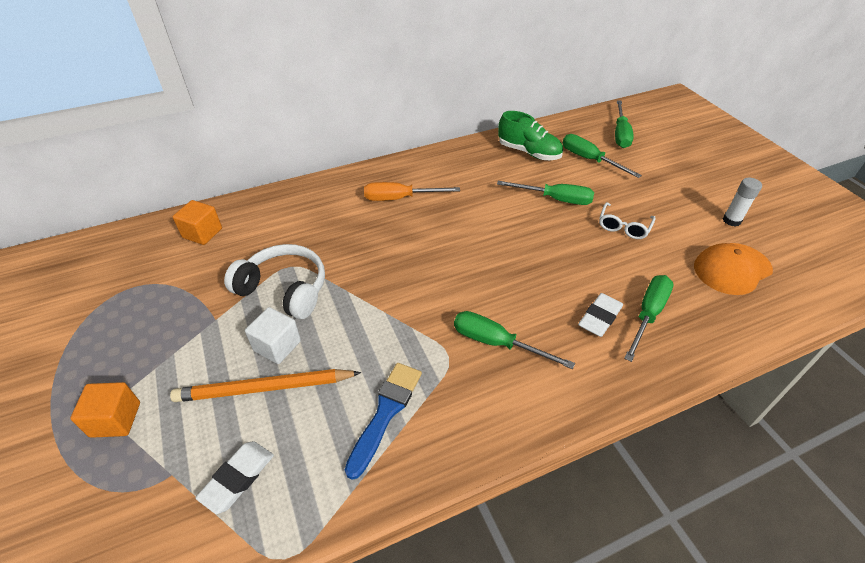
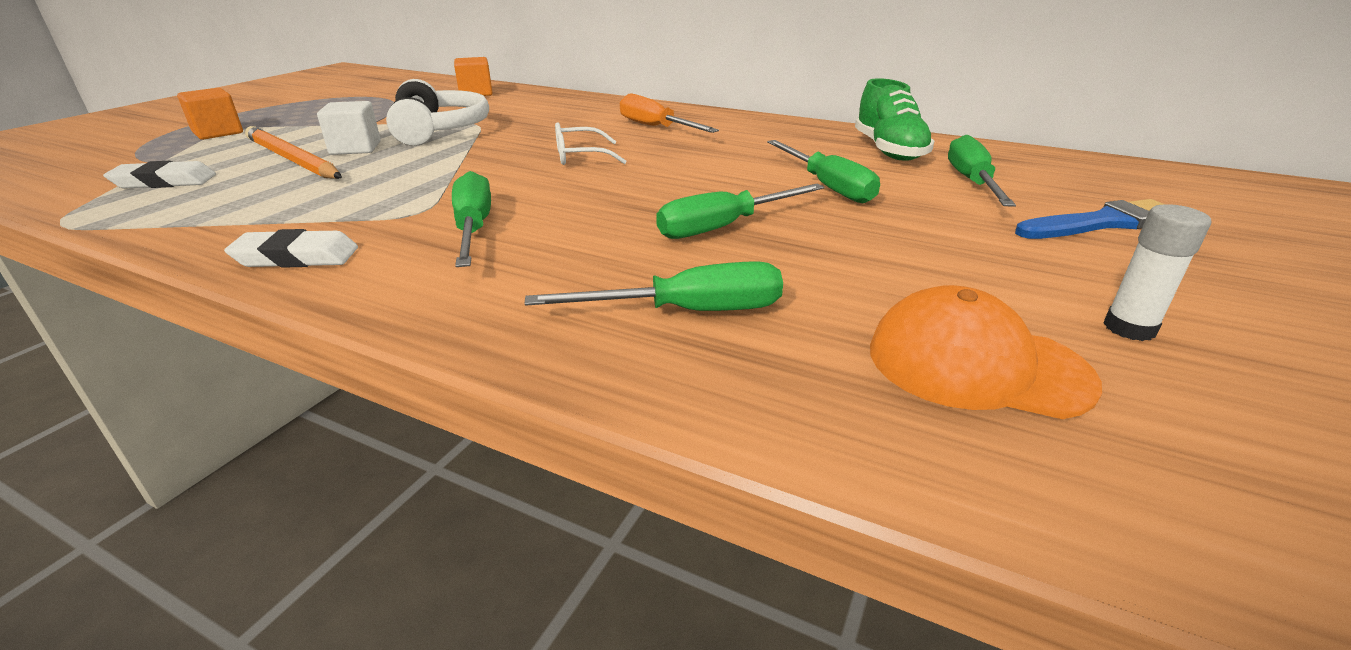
camera: 50 degrees right, 15 degrees down
blue brush [345,363,422,480] -> blue brush moved to [1015,199,1165,239]
white eraser [578,293,623,337] -> white eraser moved to [224,229,358,268]
white glasses [599,202,656,239] -> white glasses moved to [555,122,626,165]
green screwdriver [615,100,634,148] -> green screwdriver moved to [656,184,825,239]

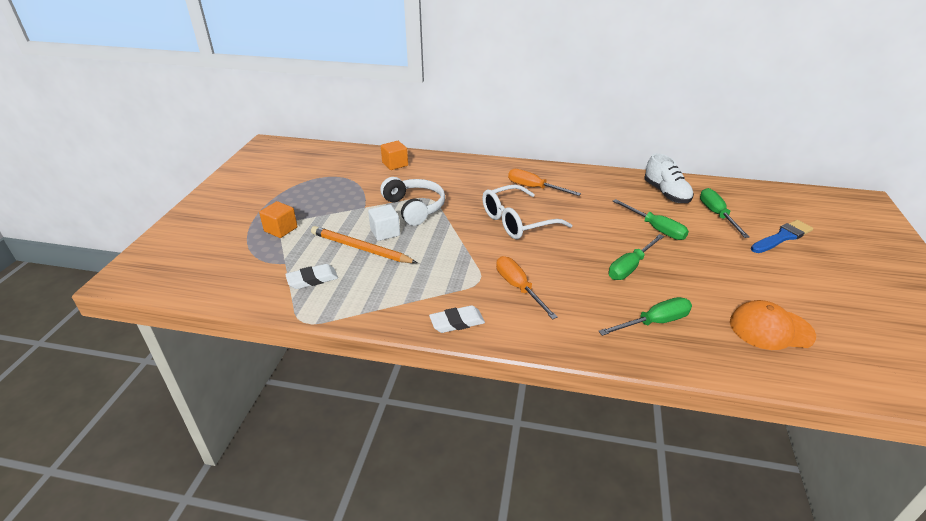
camera: 15 degrees left, 5 degrees up
green screwdriver [452,171,491,267] -> orange screwdriver [496,256,558,320]
white glasses [555,122,626,165] -> white glasses [482,185,572,239], size x1.84
green shoe [855,78,934,161] -> white shoe [644,153,694,203]
white glue stick [1103,204,1211,341] -> none

